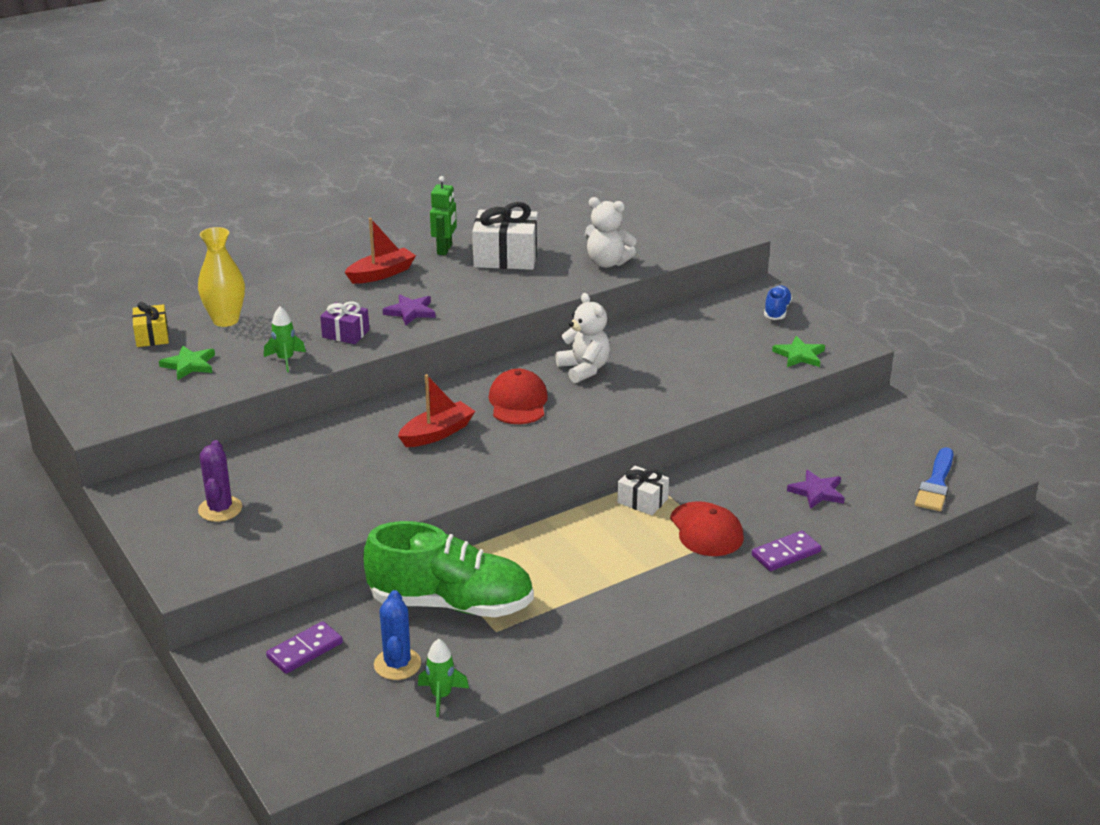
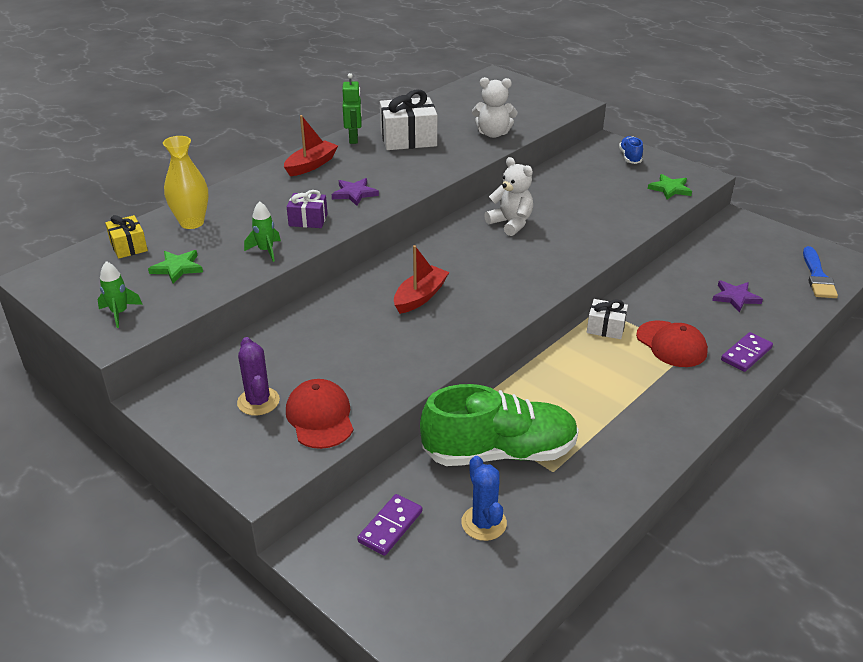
camera: 15 degrees left, 5 degrees up
green rocket [418,639,469,717] -> green rocket moved to [97,261,143,328]
red cap [489,369,548,424] -> red cap moved to [286,379,353,449]

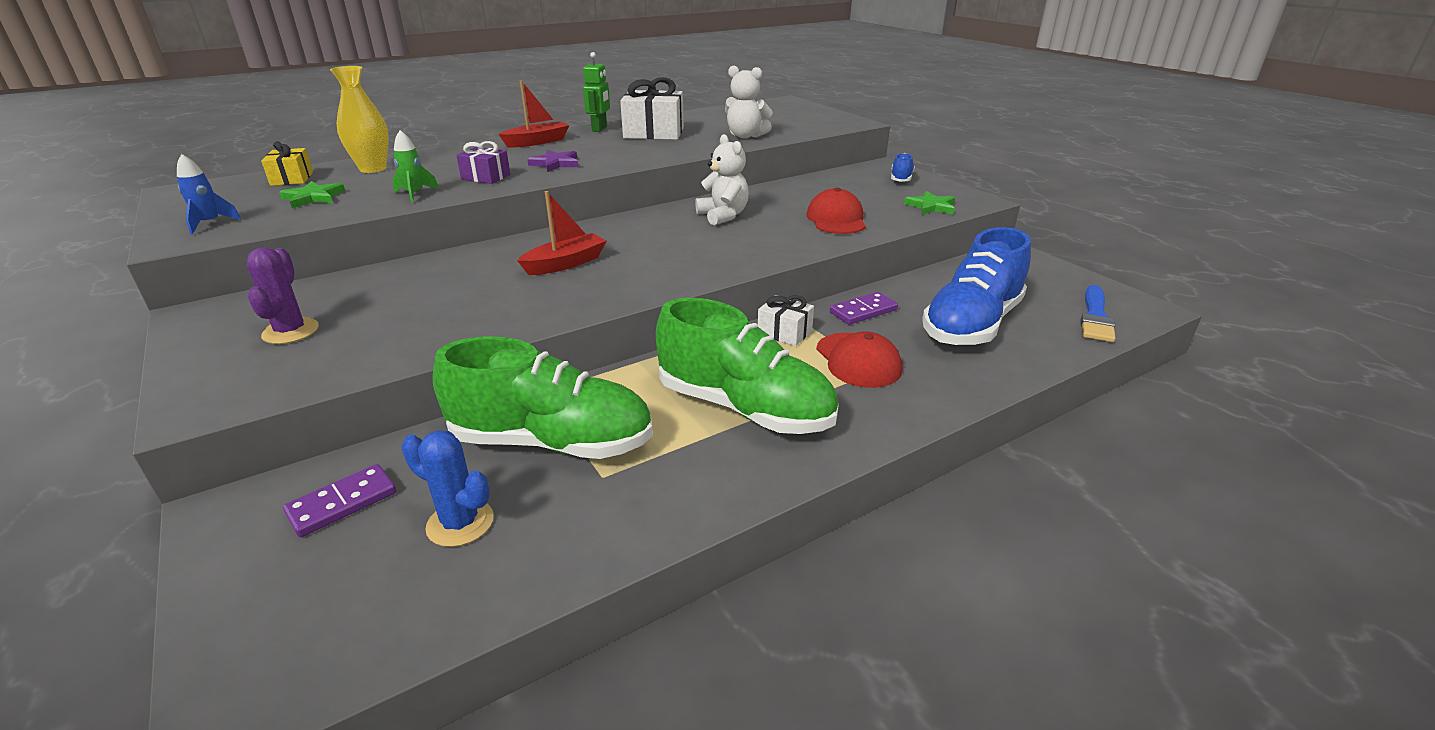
camera: 15 degrees right, 5 degrees down
green rocket [97,261,143,328] -> blue rocket [177,154,241,234]
red cap [286,379,353,449] -> red cap moved to [807,188,866,234]
blue cactus [461,456,507,541] -> blue cactus turned 60 degrees counterclockwise [401,430,494,547]
purple star [712,280,763,313] -> blue shoe [922,227,1031,345]
purple domino [721,332,773,372] -> purple domino moved to [830,292,898,325]
none -> green shoe [656,298,839,434]

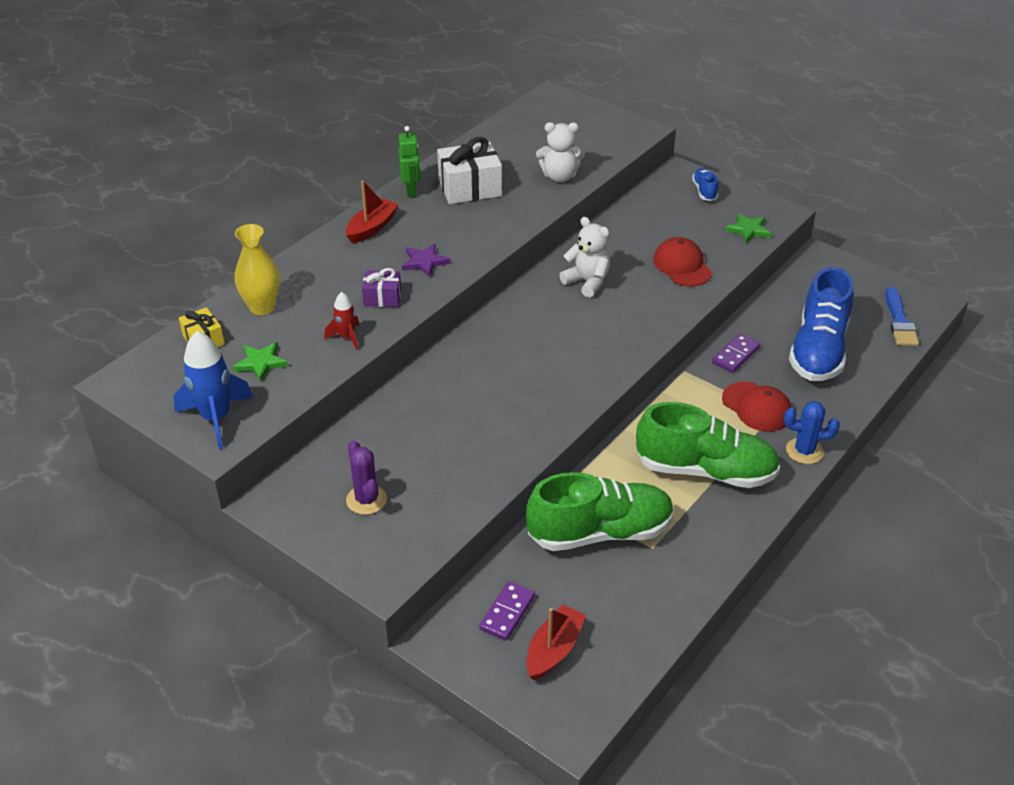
camera: 20 degrees left, 10 degrees up
blue rocket [177,154,241,234] -> blue rocket [173,331,253,449], size x1.84
green rocket [392,130,439,203] -> red rocket [324,292,359,350]
blue cactus [401,430,494,547] -> blue cactus moved to [784,401,840,464]
red boat [517,191,606,275] -> red boat moved to [527,604,586,680]
white gift [758,295,814,346] -> none

